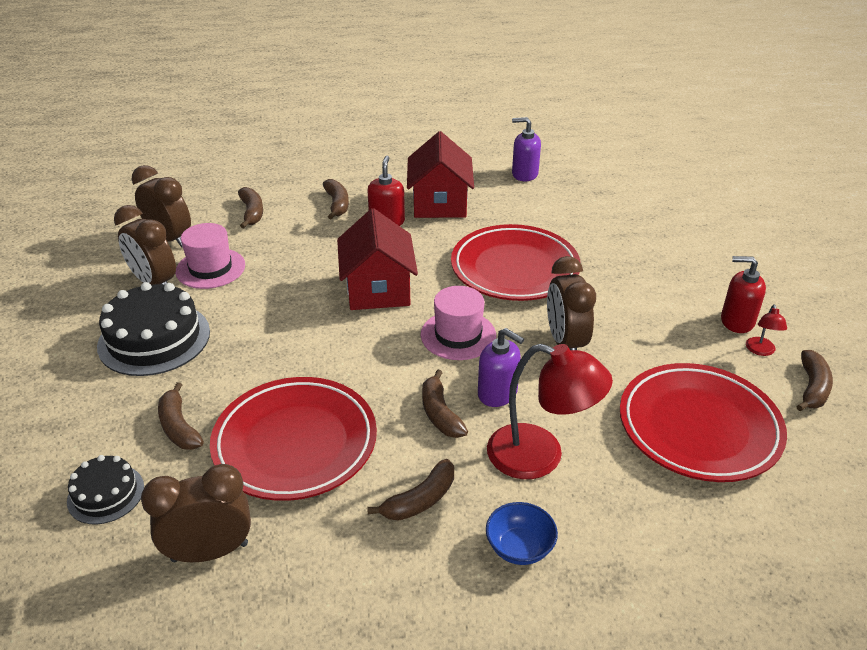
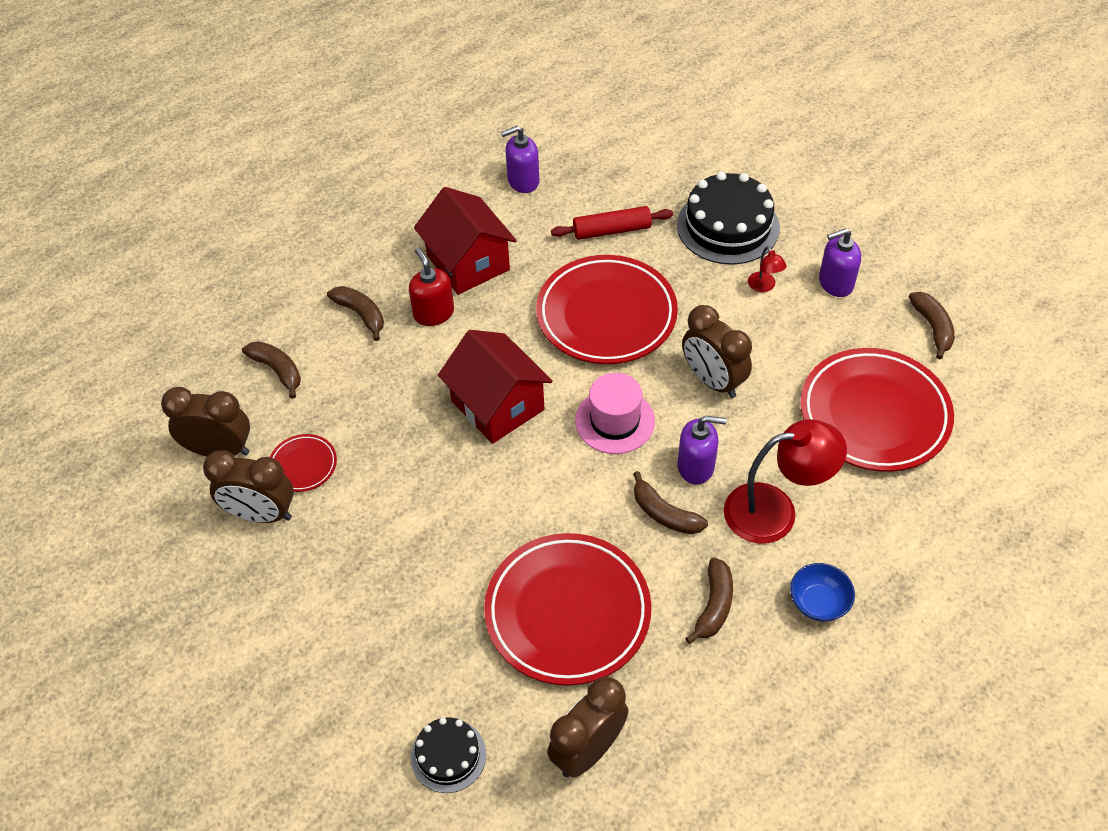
camera: 30 degrees left, 15 degrees up
black cake [97,282,210,376] -> black cake moved to [677,172,780,265]
brown banana [158,382,204,450] -> none
pink hat [176,223,245,289] -> red plate [270,434,337,492]
red soap dispenser [721,256,766,333] -> purple soap dispenser [819,228,861,297]
red lamp [746,304,787,356] -> red lamp moved to [748,246,787,292]
none -> red rolling pin [551,206,673,240]

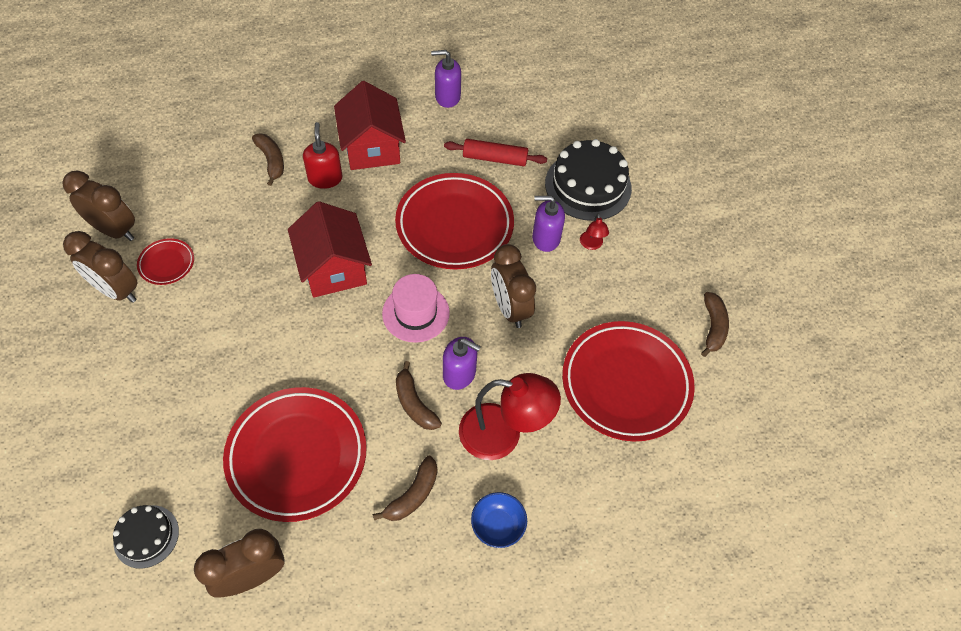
camera: 15 degrees right, 5 degrees up
brown banana [242,341,301,399] -> none
purple soap dispenser [819,228,861,297] -> purple soap dispenser moved to [532,196,565,252]

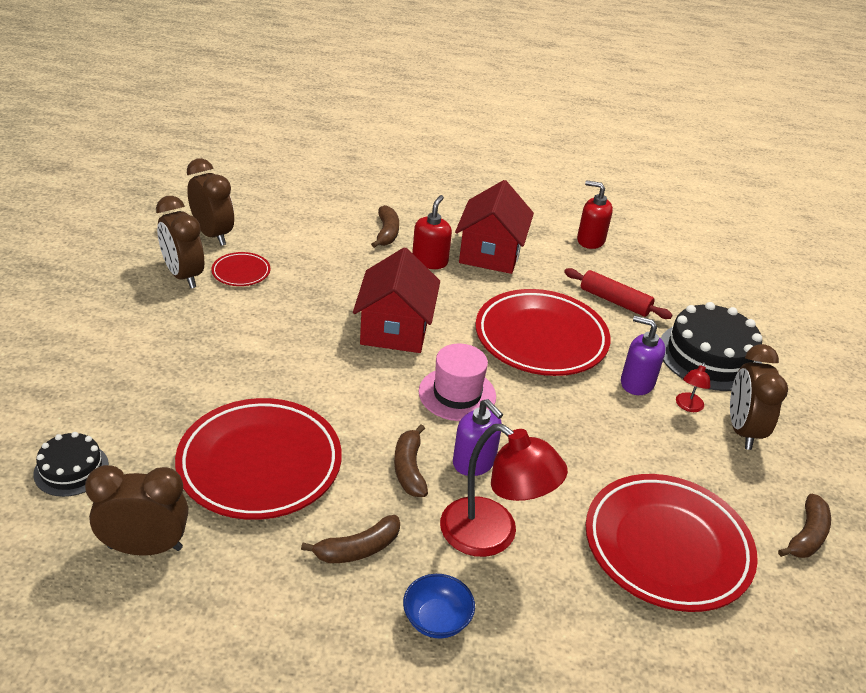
camera: 25 degrees right, 20 degrees down
purple soap dispenser [431,50,461,108] -> red soap dispenser [577,180,613,249]
brown clock [491,244,536,328] -> brown clock moved to [730,344,788,450]

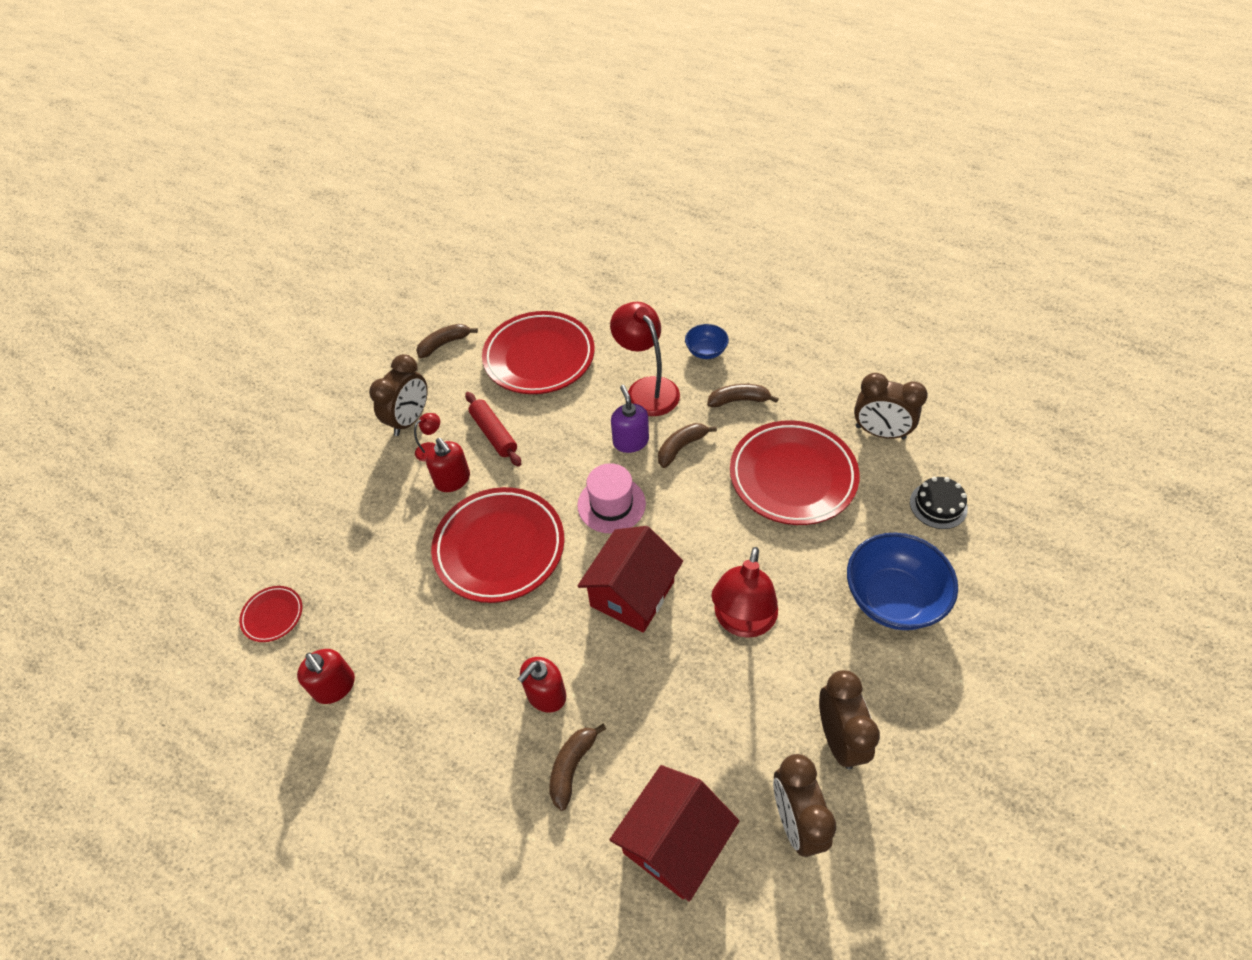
camera: 150 degrees left, 15 degrees up
red plate [211,252,270,286] -> red plate moved to [239,586,302,642]
brown banana [394,424,428,497] -> brown banana turned 150 degrees counterclockwise [658,423,717,468]
red house [455,180,534,274] -> red house moved to [610,765,739,902]
red rolling pin [564,268,673,319] -> red rolling pin moved to [465,392,521,466]
purple soap dispenser [621,316,666,395] -> red soap dispenser [426,438,470,492]
black cake [661,302,762,391] -> none
none -> red lamp [711,547,778,638]
none -> blue bowl [847,533,958,630]

